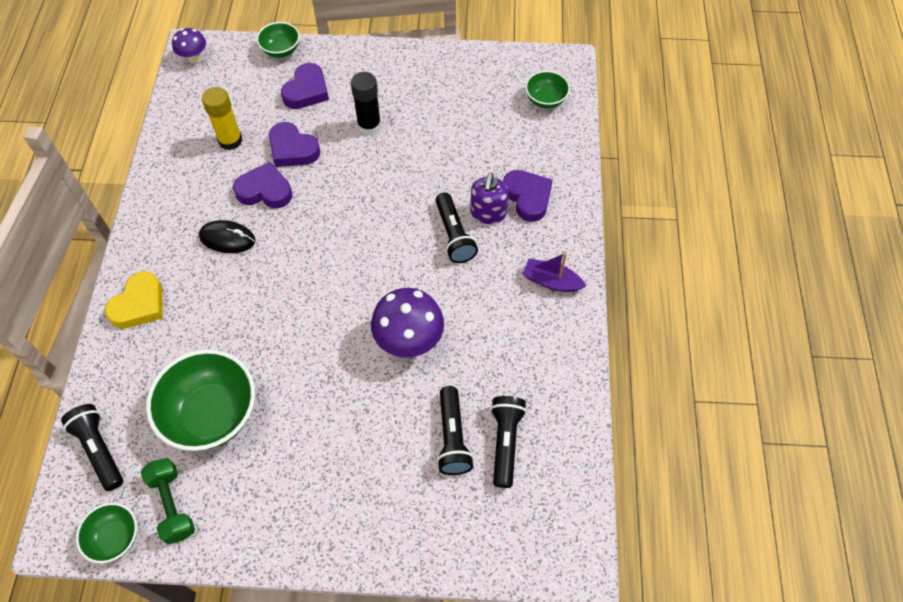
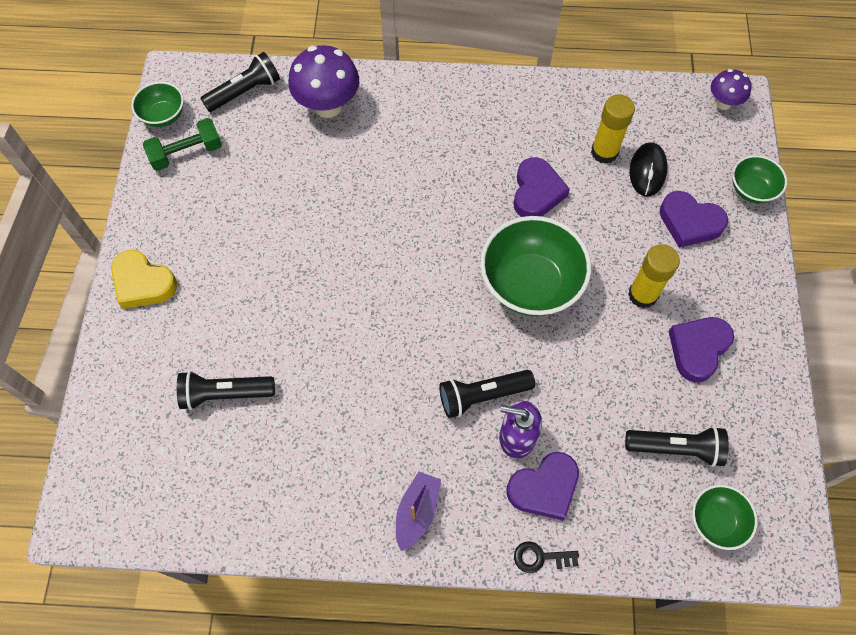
camera: 90 degrees right, 5 degrees up
yellow heart [105,271,163,328] -> yellow heart moved to [111,250,177,309]
green bowl [146,349,255,451] -> green bowl moved to [480,216,591,317]
black mouse [199,220,255,253] -> black mouse moved to [629,142,667,196]
purple heart [269,122,320,167] -> purple heart moved to [669,317,734,382]
black glue stick [351,72,381,135] -> yellow glue stick [628,244,680,308]
purple mushroom [371,288,444,357] -> purple mushroom moved to [288,45,359,118]
black flashlight [490,396,527,488] -> black flashlight moved to [625,426,729,467]
none -> black key [514,541,579,573]

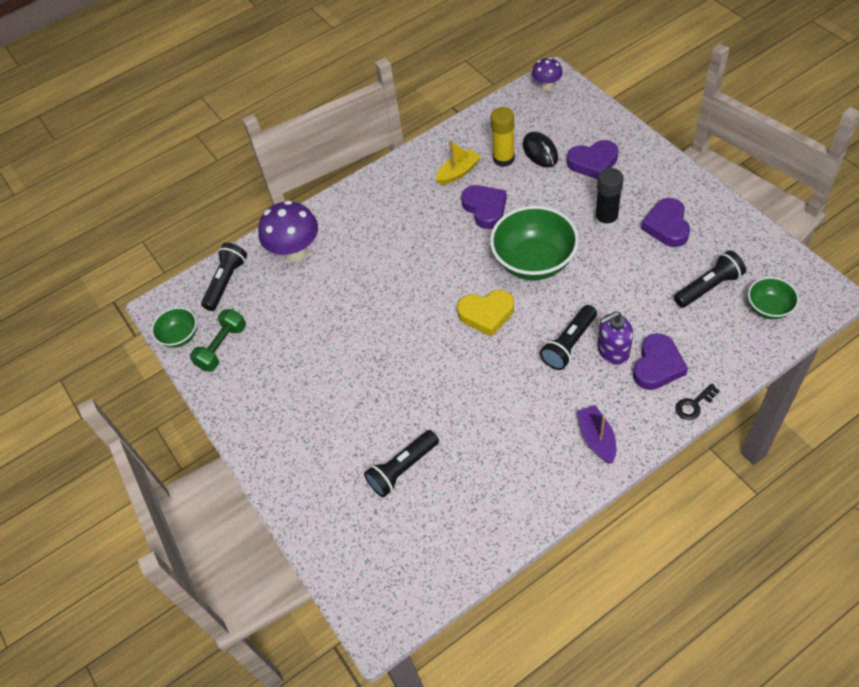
camera: 30 degrees left, 10 degrees down
yellow heart [111,250,177,309] -> yellow heart moved to [457,290,514,337]
yellow glue stick [628,244,680,308] -> black glue stick [594,168,624,229]
green bowl [732,155,787,203] -> none
none -> yellow boat [436,140,481,185]

